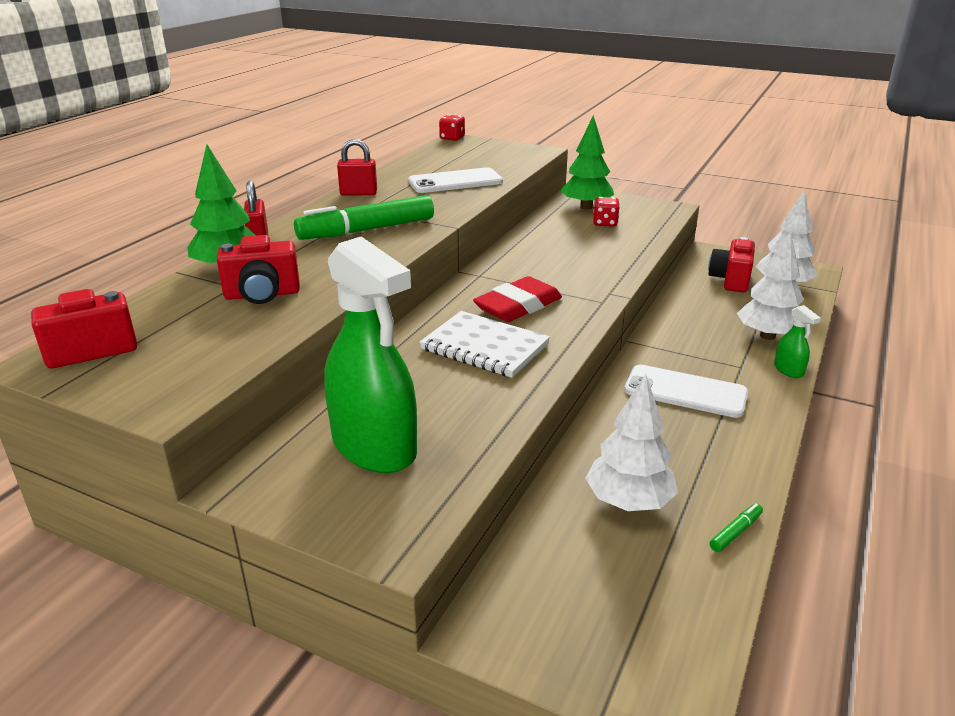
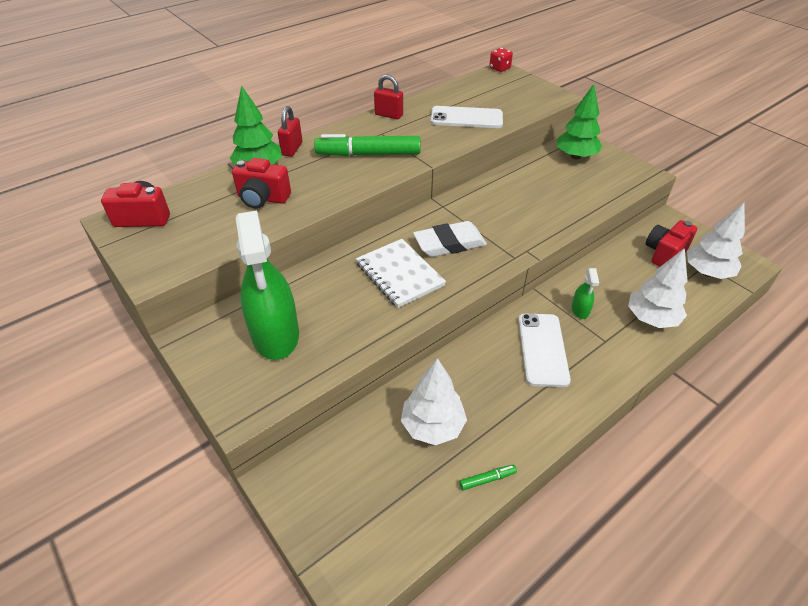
camera: 25 degrees right, 15 degrees up
red eraser [473,276,562,322] -> white eraser [413,221,487,257]
red dice [593,197,620,227] -> none
white phone [624,365,748,418] -> white phone turned 45 degrees clockwise [518,313,571,387]
green spray bottle [774,305,821,378] -> green spray bottle moved to [572,268,599,319]

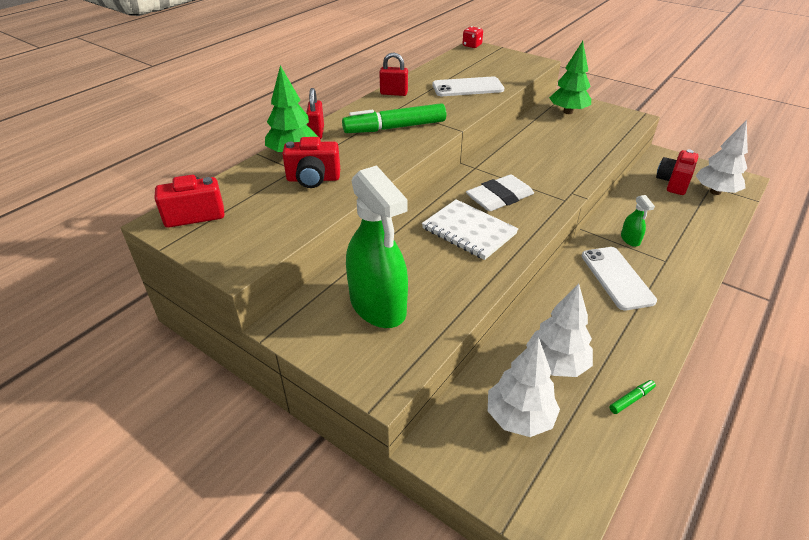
camera: 15 degrees left, 5 degrees down
white tree [628,248,688,328] -> white tree moved to [488,337,560,437]

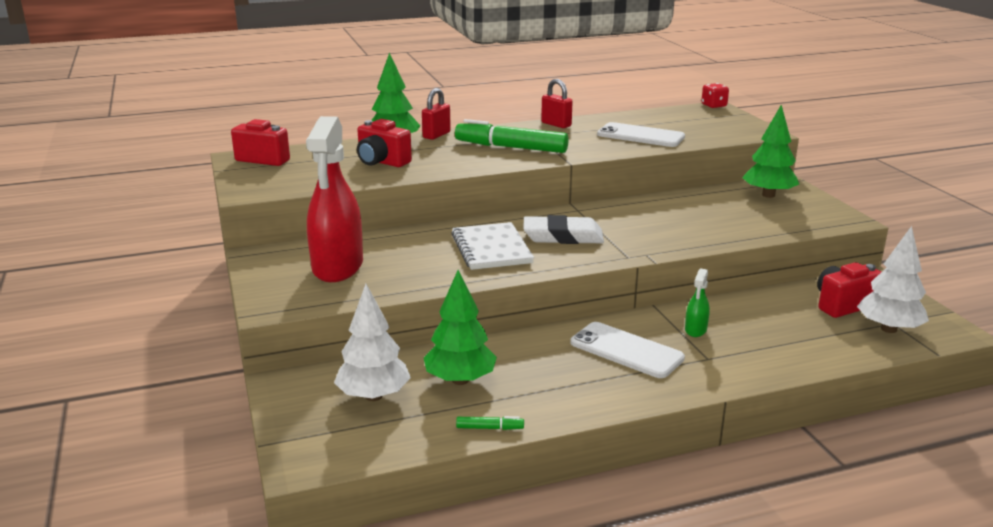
camera: 35 degrees right, 15 degrees down
green spray bottle [346,165,408,328] -> red spray bottle [306,116,363,282]
white tree [526,284,593,377] -> green tree [424,270,497,385]
white phone [582,247,657,311] -> white phone turned 75 degrees counterclockwise [571,322,685,378]

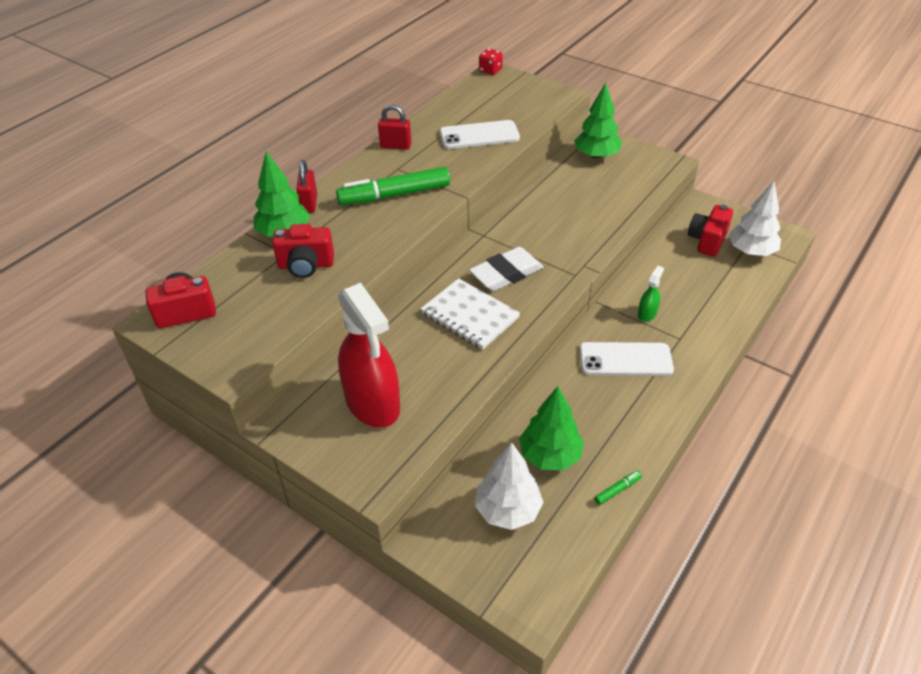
camera: 35 degrees left, 20 degrees up
green spray bottle [685,268,710,337] -> green spray bottle turned 135 degrees counterclockwise [638,266,664,322]

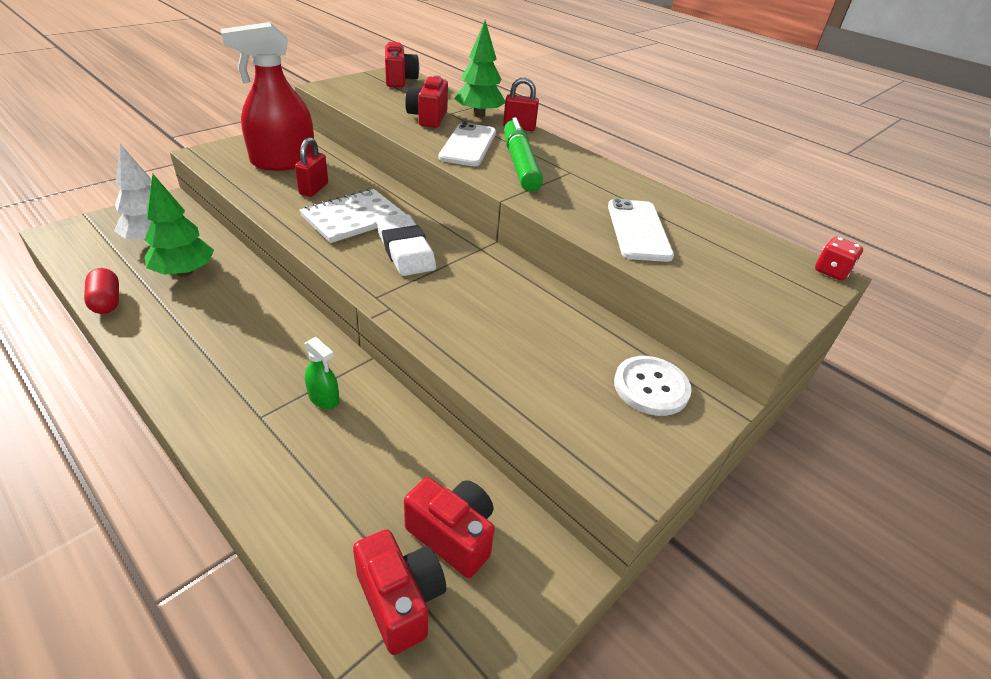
camera: 95 degrees right, 5 degrees down
red padlock [378,105,411,149] -> red padlock moved to [295,137,328,197]
green tree [574,83,622,159] -> white button [614,356,692,416]
white phone [579,342,674,376] -> white phone moved to [439,122,496,166]
green marker [594,471,642,505] -> red capsule [84,268,119,314]
white tree [729,181,781,256] -> red camera [353,529,446,655]

